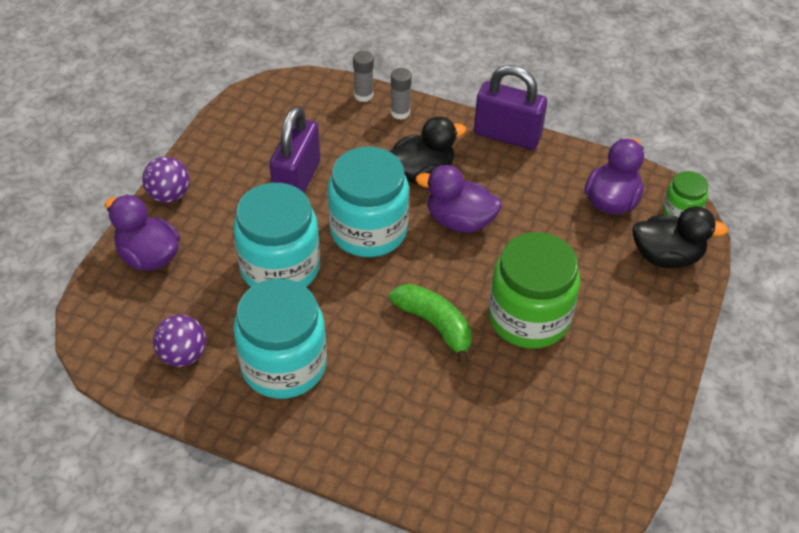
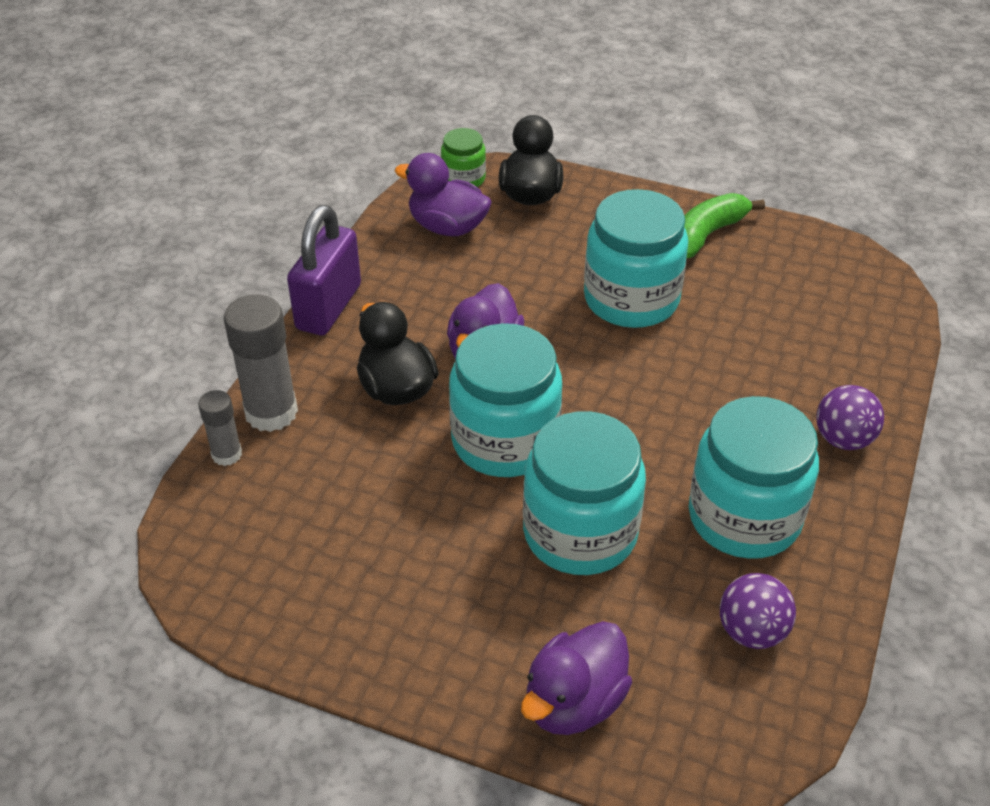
camera: 90 degrees left, 5 degrees down
purple ball [142,157,190,203] -> purple ball moved to [816,385,884,450]
purple padlock [269,106,320,193] -> none
green banana [389,284,472,365] -> green banana moved to [684,193,765,258]
grey glue stick [391,68,412,119] -> grey glue stick [224,294,298,432], size x1.79
green jar [488,232,580,349] -> turquoise jar [584,189,688,328]

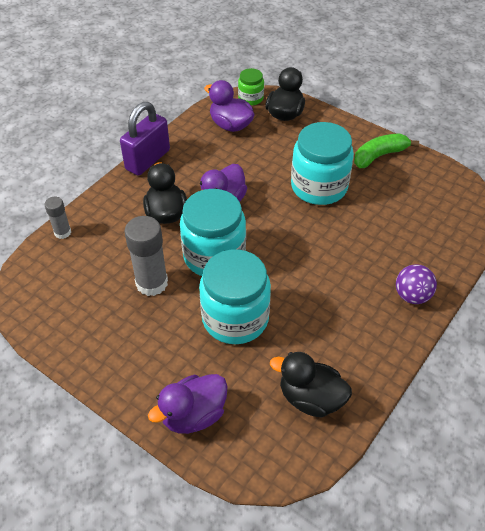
camera: 15 degrees right, 5 degrees up
grey glue stick [224,294,298,432] -> grey glue stick moved to [124,216,168,296]
turquoise jar [689,396,819,559] -> none
purple ball [720,573,796,649] -> black duck [270,352,352,418]

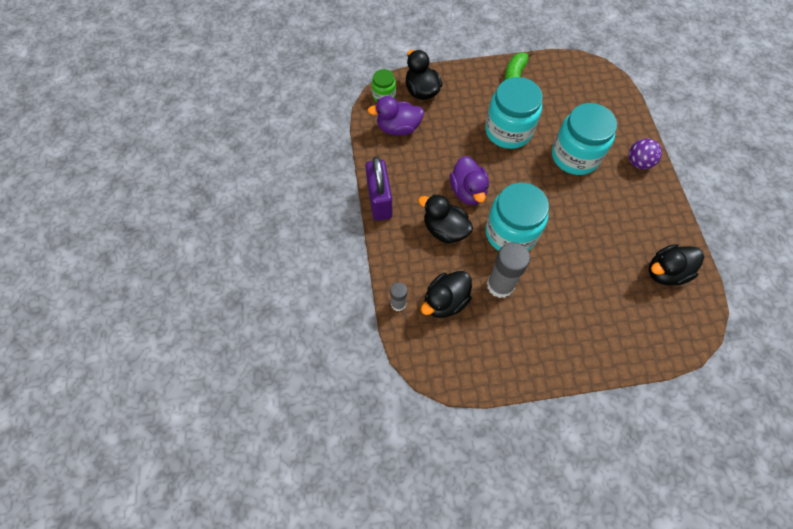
camera: 45 degrees left, 15 degrees up
purple duck [148,374,228,434] -> none
turquoise jar [199,249,271,344] -> turquoise jar moved to [552,103,617,175]
none -> black duck [421,271,472,318]

